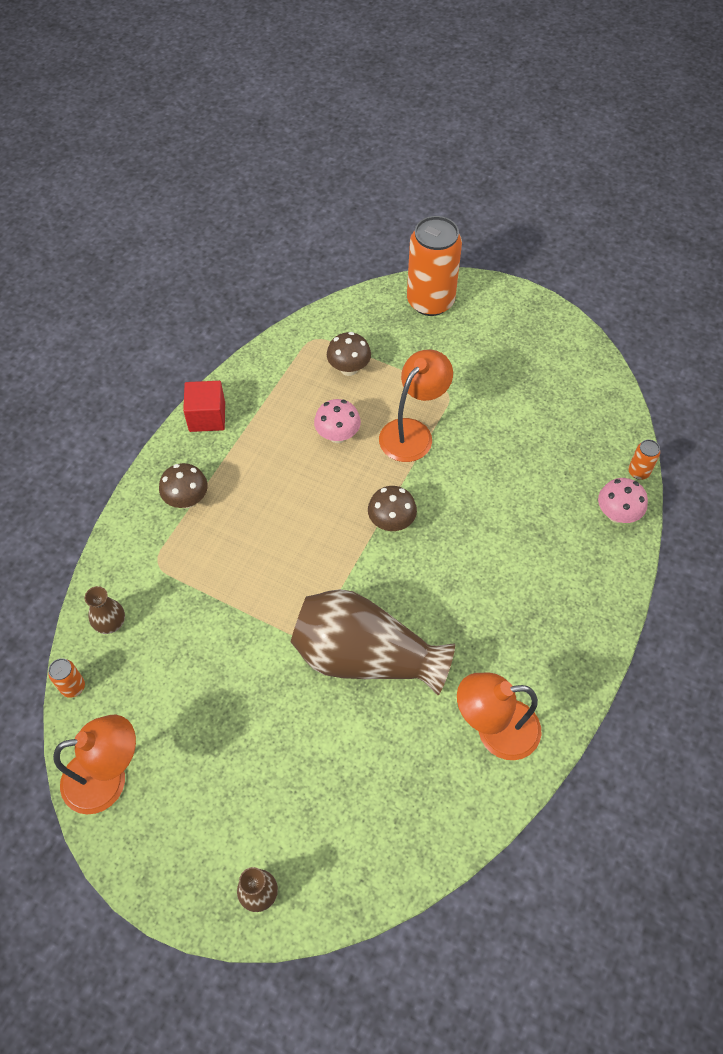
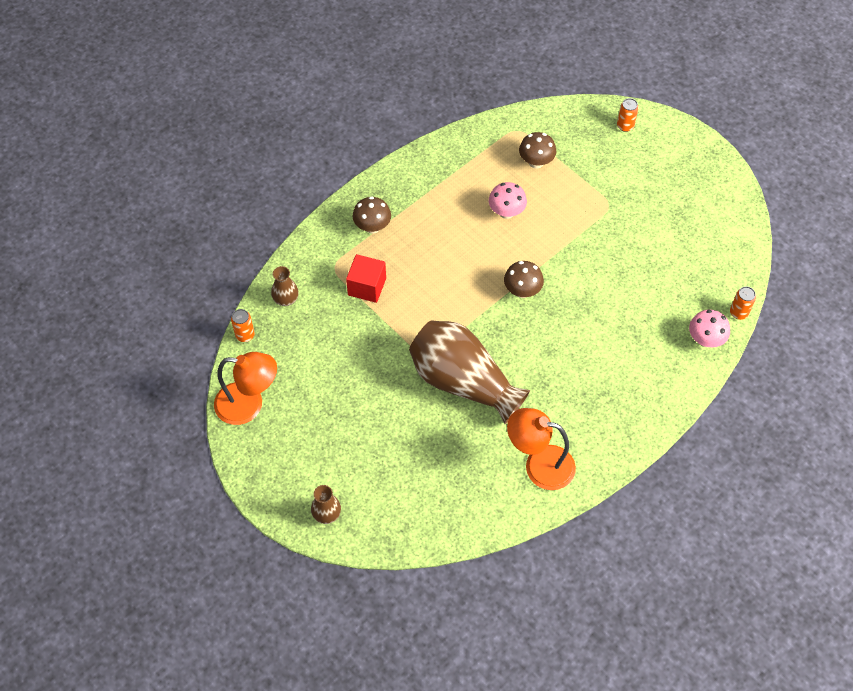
camera: 20 degrees right, 0 degrees up
red cube [183,381,225,432] -> red cube moved to [346,254,386,303]
orange lamp [379,350,453,462] -> none
orange can [407,216,462,316] -> orange can [617,98,639,132], size x0.42

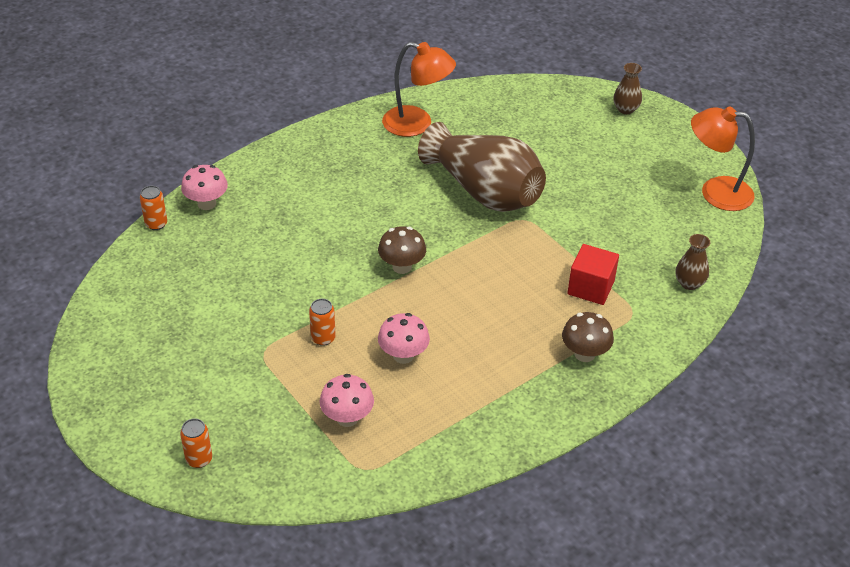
camera: 175 degrees left, 15 degrees down
orange can [231,309,255,342] -> orange can moved to [309,299,336,346]
brown mushroom [519,132,556,169] -> pink mushroom [319,374,374,427]

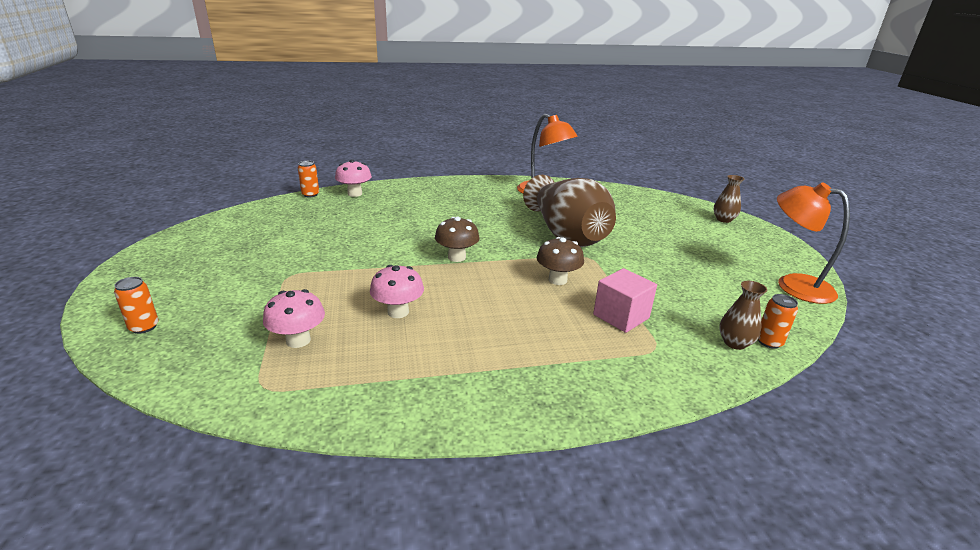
camera: 25 degrees right, 15 degrees down
orange can [309,299,336,346] -> orange can moved to [758,294,798,349]
brown mushroom [562,312,614,362] -> brown mushroom moved to [537,237,584,285]
red cube [568,244,619,305] -> pink cube [593,268,657,333]

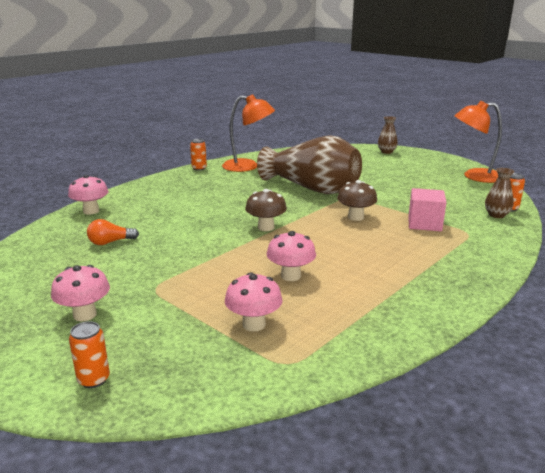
camera: 35 degrees left, 5 degrees down
orange can [298,161,319,197] -> orange can moved to [190,139,207,171]
none -> pink mushroom [51,265,110,321]
none -> orange light bulb [87,219,139,245]

